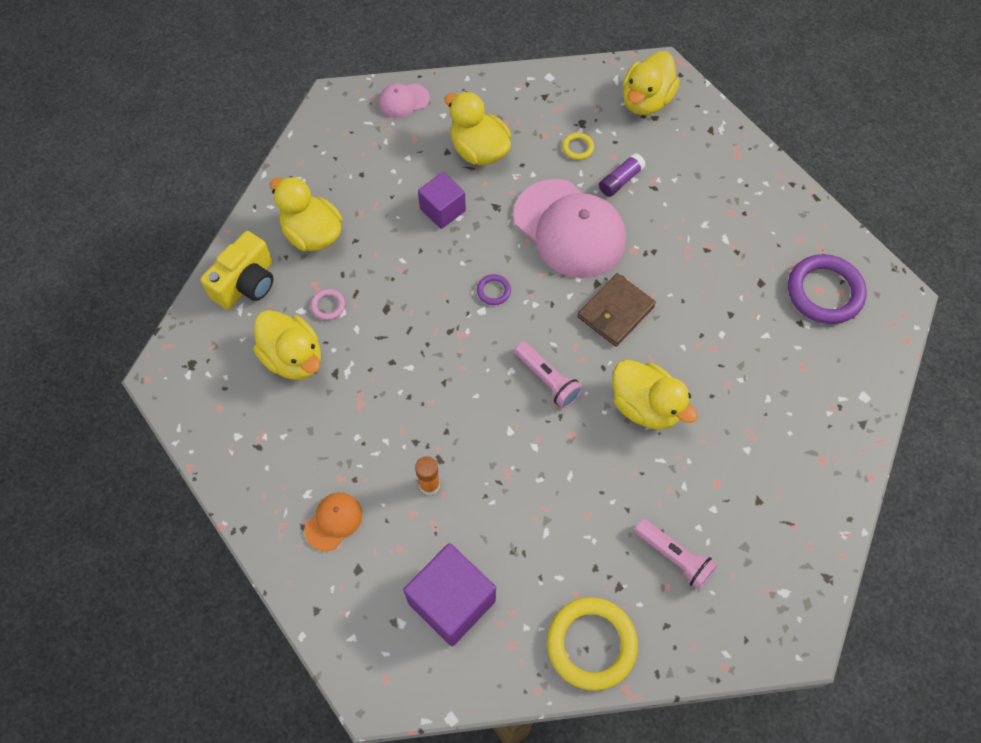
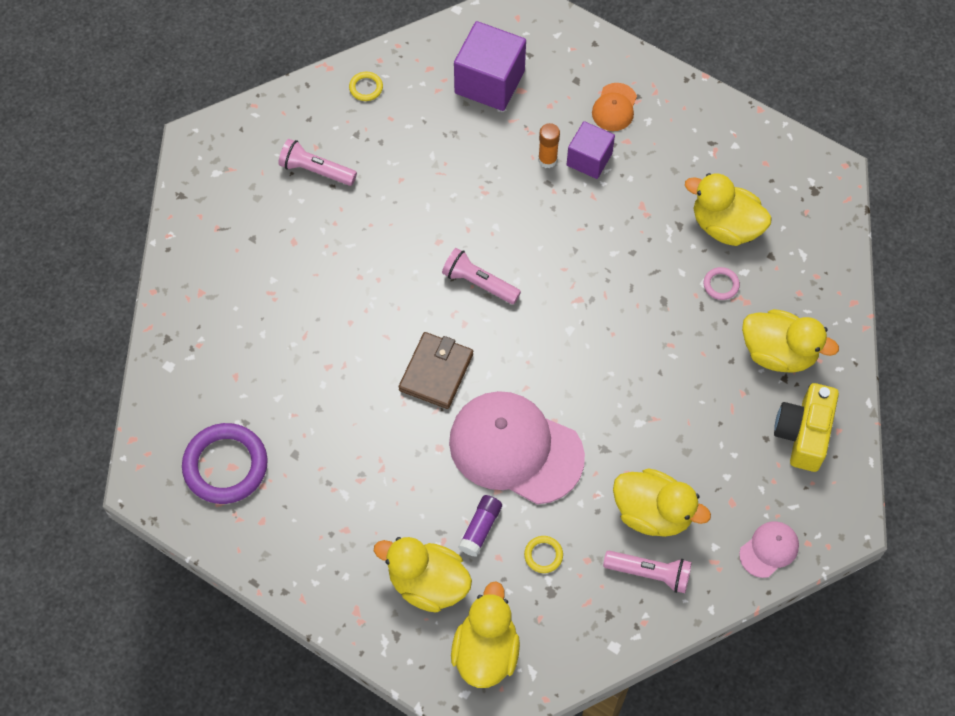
camera: 160 degrees right, 0 degrees up
yellow camera [200,231,273,309] -> yellow camera moved to [774,383,839,472]
purple cube [418,172,466,229] -> purple cube moved to [567,121,615,179]
purple ring [477,274,511,305] -> none
yellow ring [547,597,638,691] -> yellow ring [349,72,383,101], size x0.44
yellow duck [612,360,698,429] -> yellow duck moved to [374,537,472,613]
none -> pink flashlight [603,551,692,593]

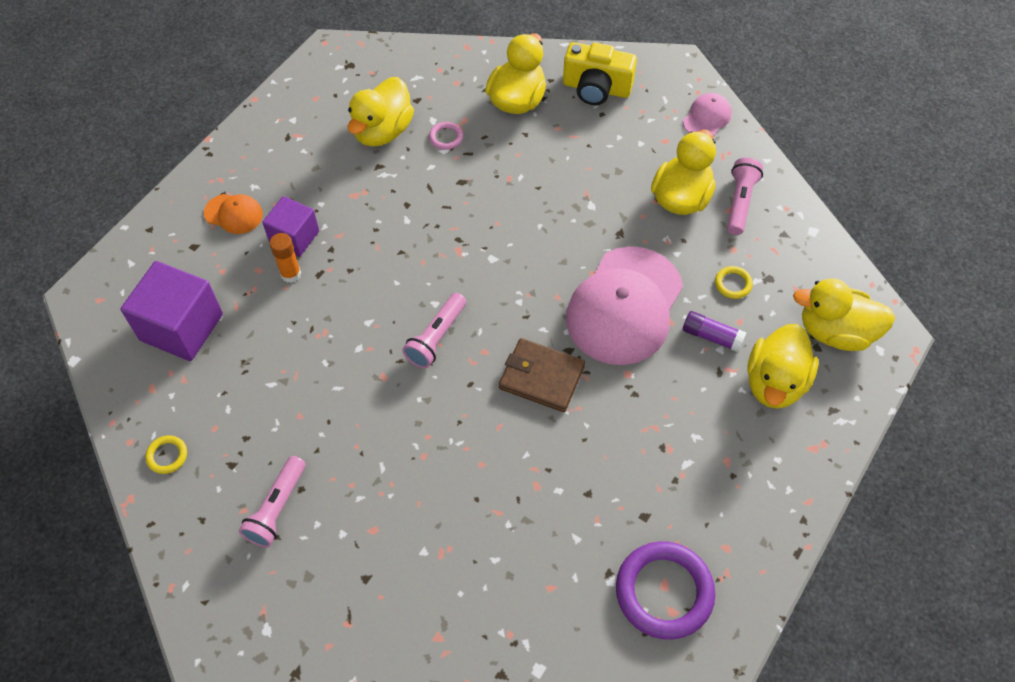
camera: 90 degrees left, 5 degrees down
pink cap [739,521,799,578] -> pink cap turned 75 degrees clockwise [683,93,732,137]

